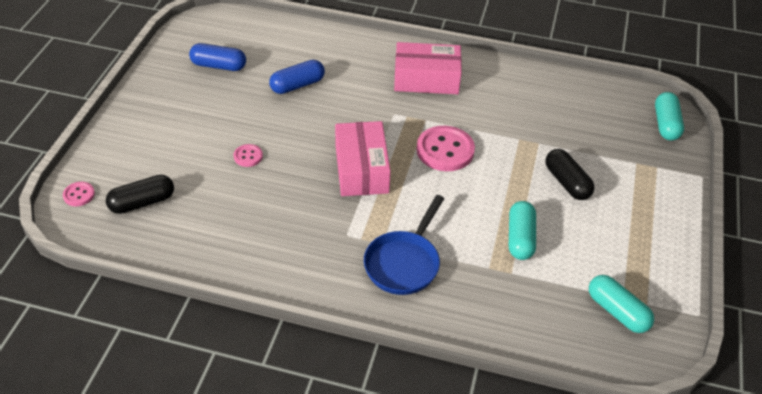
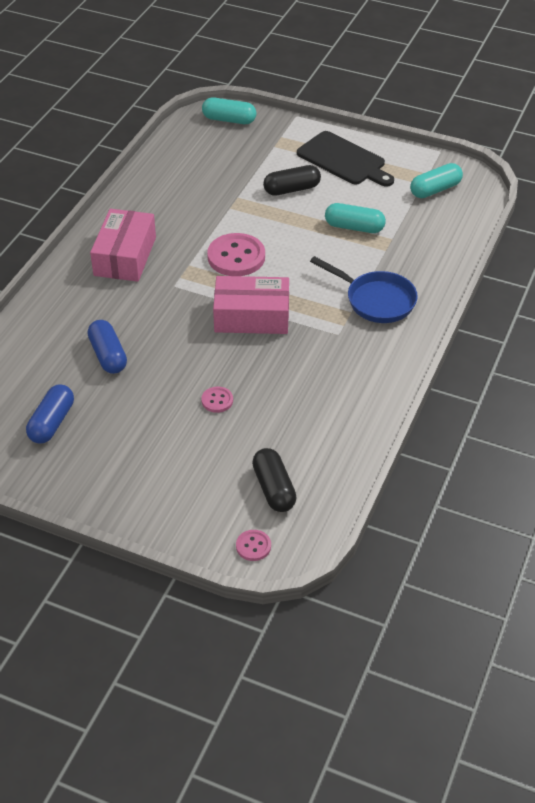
camera: 80 degrees left, 0 degrees up
none -> black cutting board [297,131,394,187]

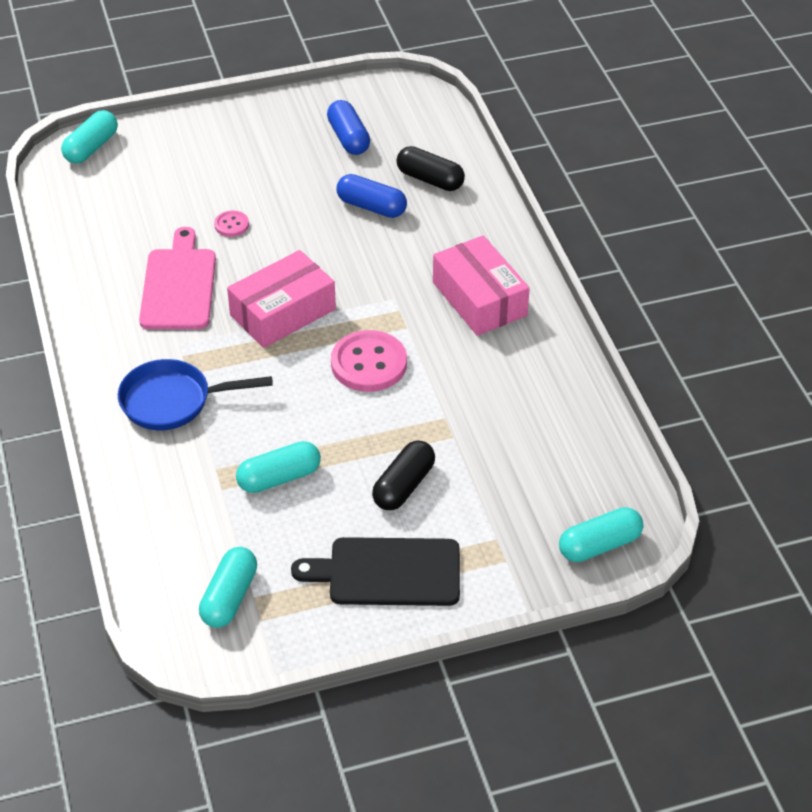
camera: 140 degrees right, 0 degrees up
pink button [236,530,271,561] -> turquoise capsule [61,110,118,164]
black capsule [252,448,297,512] -> black capsule moved to [396,146,465,191]
none -> pink cutting board [139,227,216,329]

